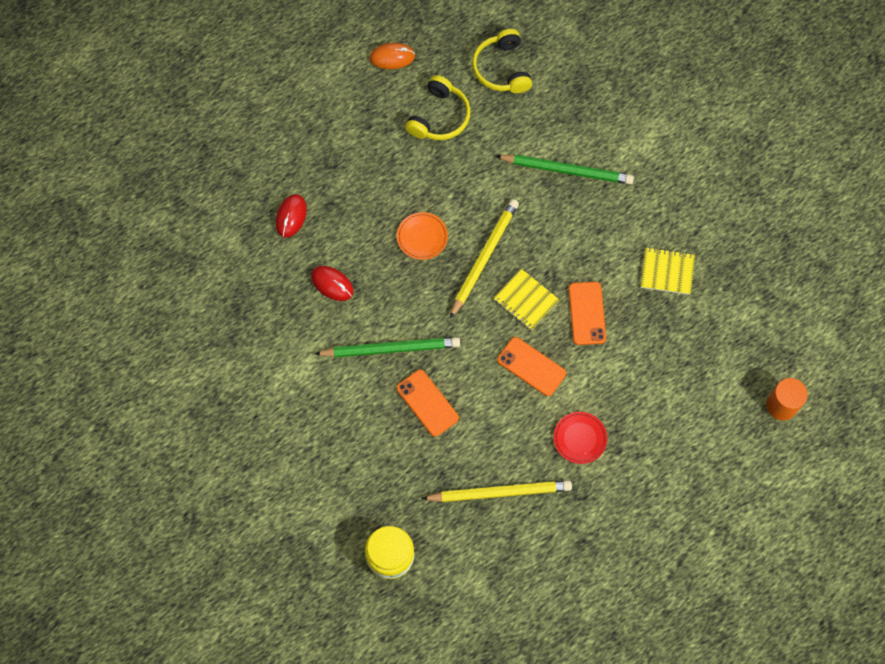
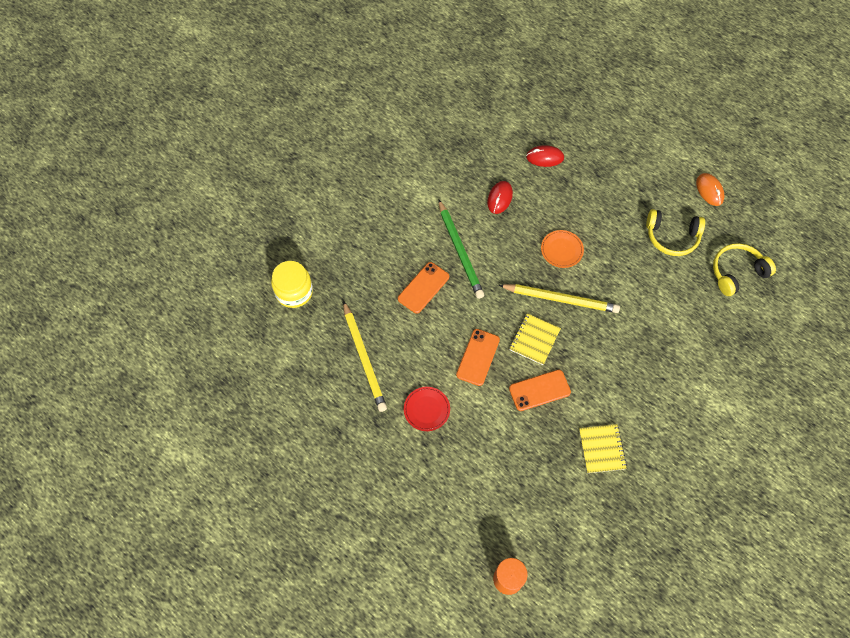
camera: 75 degrees right, 5 degrees down
green pencil [496,154,634,185] -> none

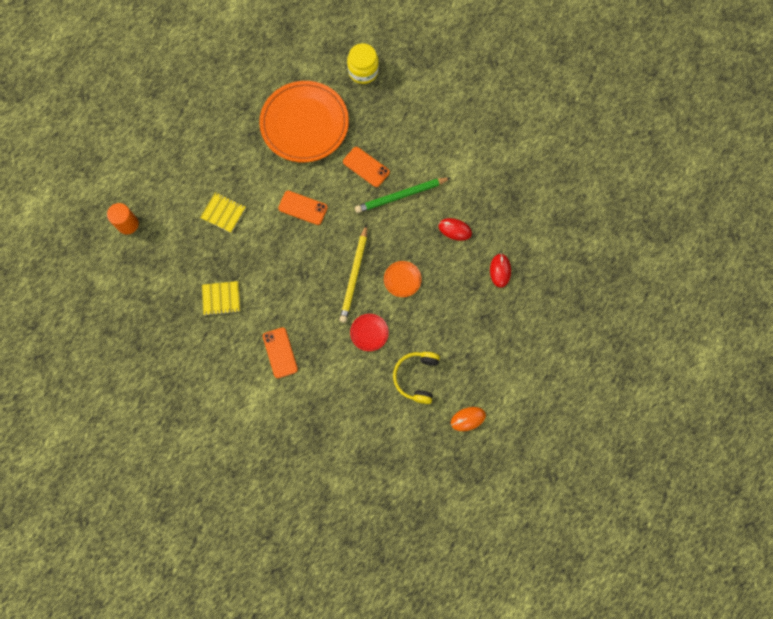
camera: 90 degrees right, 10 degrees up
yellow pencil [343,301,387,412] -> orange plate [259,81,349,162]
red plate [404,387,450,431] -> red plate moved to [350,314,389,351]
yellow notebook [509,313,561,365] -> yellow notebook moved to [200,192,246,233]
orange phone [509,370,571,411] -> orange phone moved to [263,327,298,378]
yellow headphones [713,243,776,296] -> none

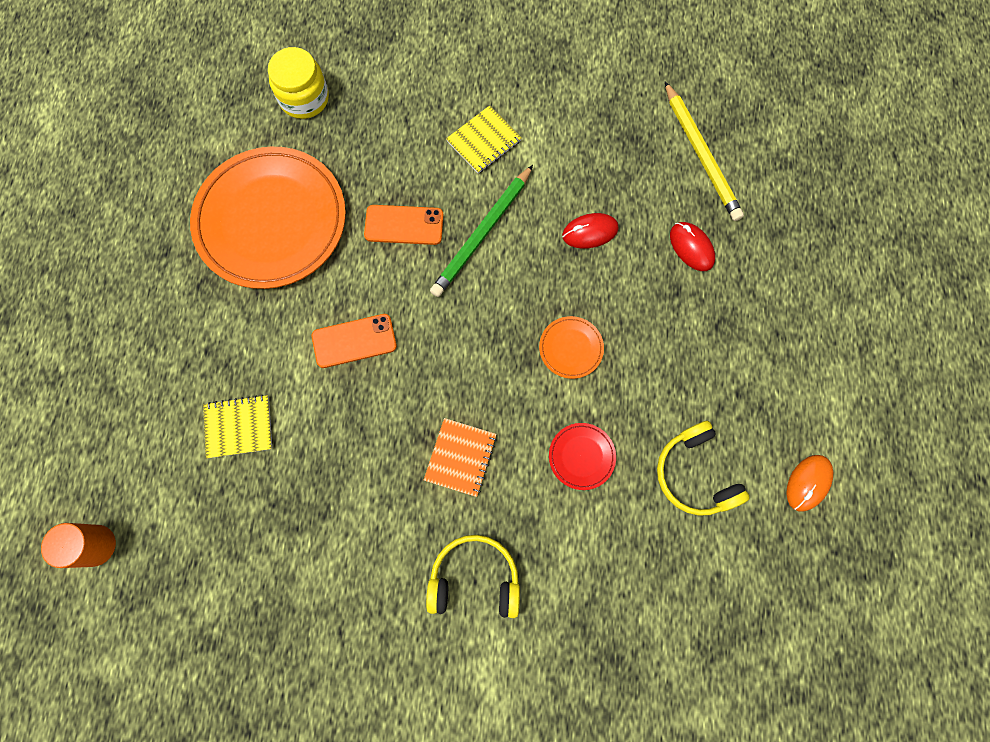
camera: 35 degrees left, 0 degrees up
yellow notebook [202,281,241,316] -> yellow notebook moved to [446,105,522,174]
orange phone [263,327,298,378] -> yellow headphones [426,535,520,618]
yellow pencil [339,224,367,323] -> yellow pencil moved to [665,82,744,221]
none -> orange notebook [424,418,497,497]

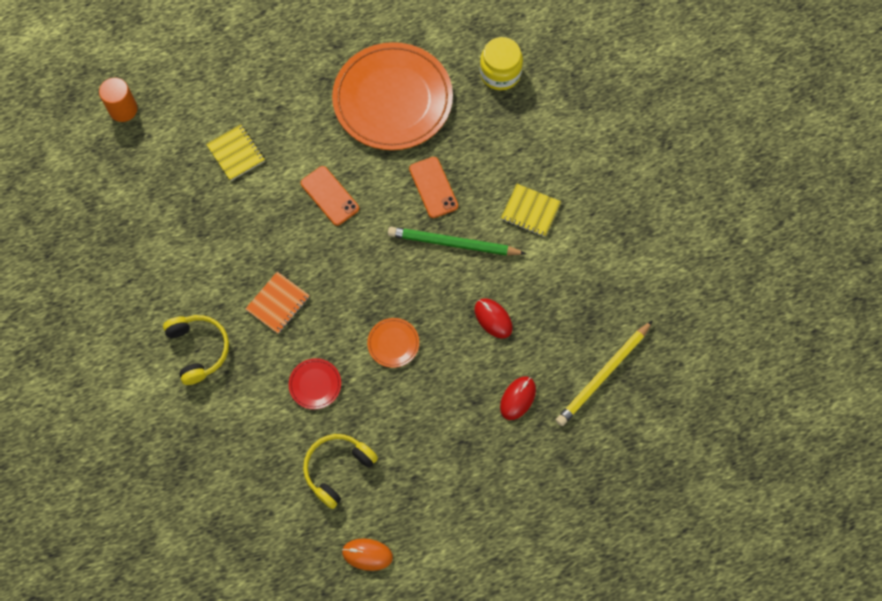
camera: 65 degrees right, 5 degrees down
orange notebook [424,418,497,497] -> orange notebook turned 45 degrees counterclockwise [245,272,310,334]

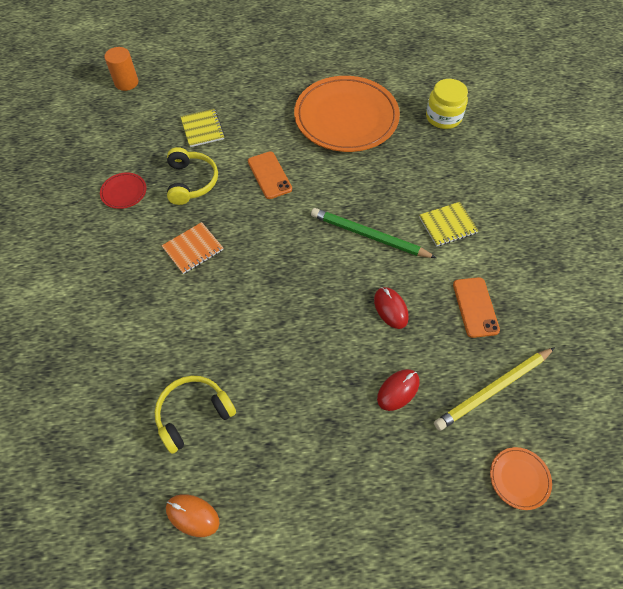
camera: 15 degrees right, 10 degrees down
yellow headphones [163,315,229,385] -> yellow headphones moved to [167,147,218,205]
red plate [289,358,341,409] -> red plate moved to [100,172,147,209]
orange plate [367,318,419,368] -> orange plate moved to [490,447,552,510]
orange phone [409,157,458,218] -> orange phone moved to [453,277,500,338]
yellow notebook [501,184,561,237] -> yellow notebook turned 60 degrees counterclockwise [419,202,479,246]

